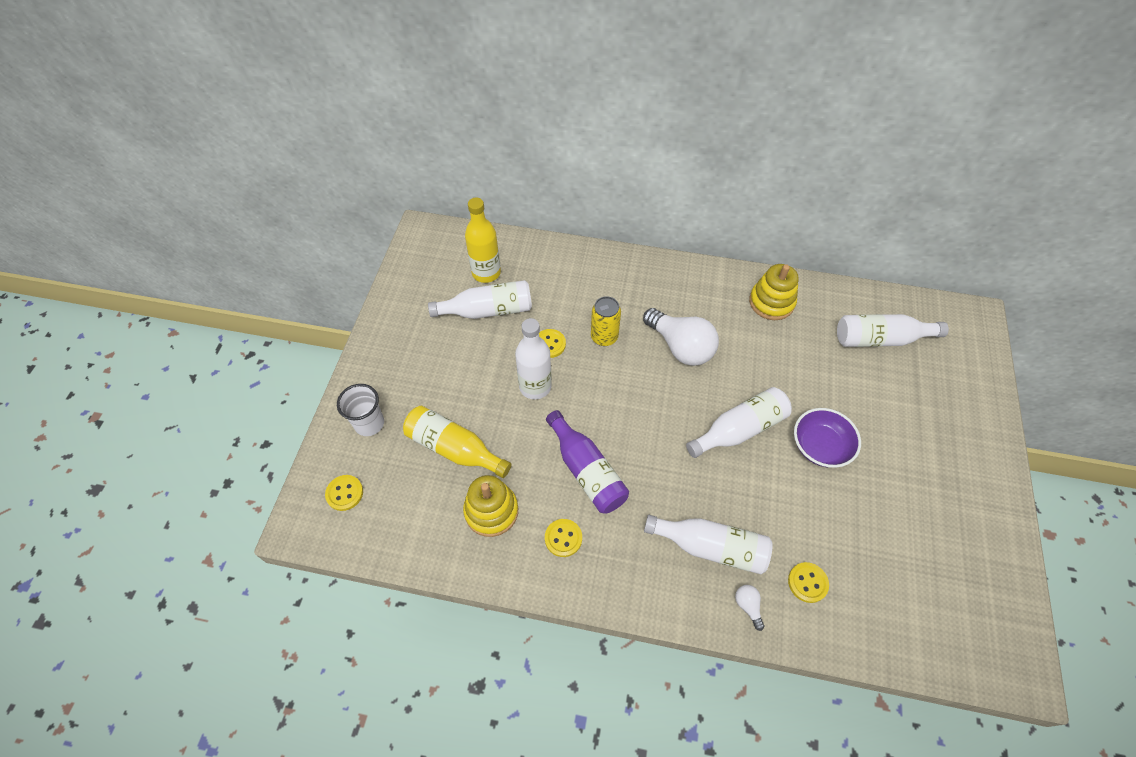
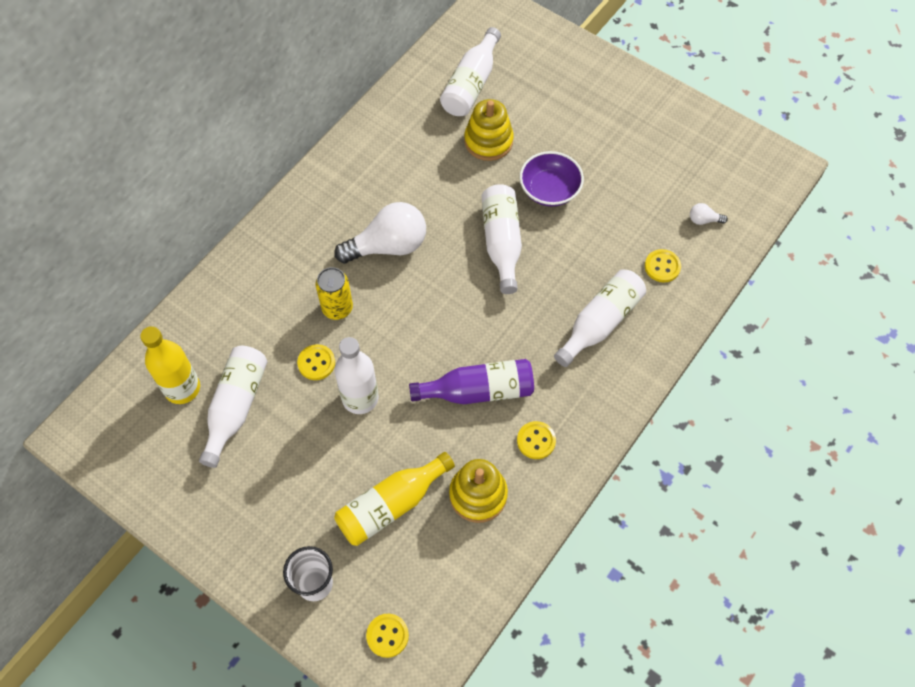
camera: 65 degrees left, 5 degrees up
white light bulb [735,585,765,631] -> white light bulb moved to [690,203,728,225]
yellow stacking toy [749,264,799,320] -> yellow stacking toy moved to [464,99,514,161]

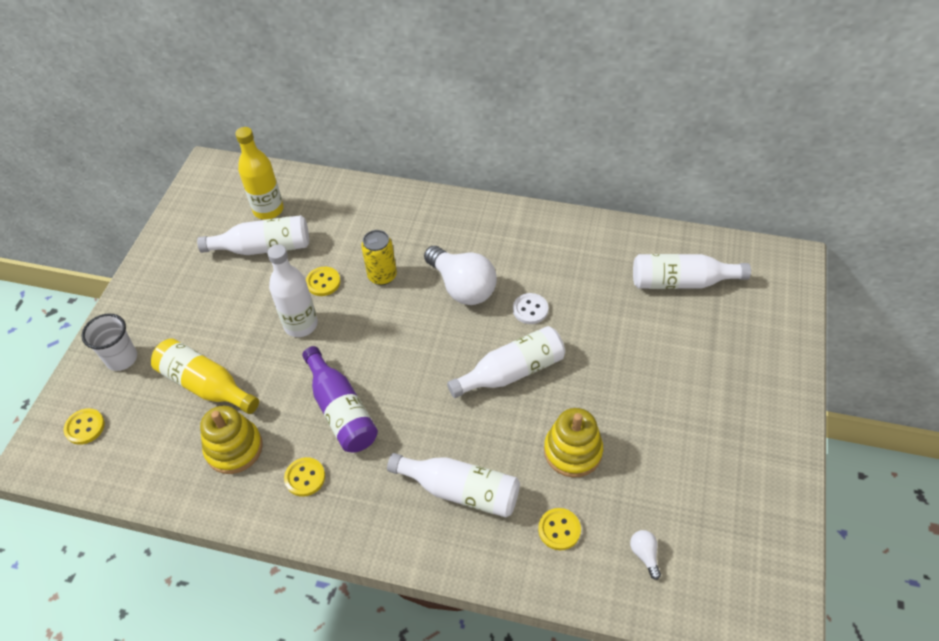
camera: 70 degrees right, 10 degrees down
yellow stacking toy [464,99,514,161] -> yellow stacking toy moved to [544,408,603,477]
purple bowl [520,151,584,207] -> none
none -> white button [513,293,548,324]

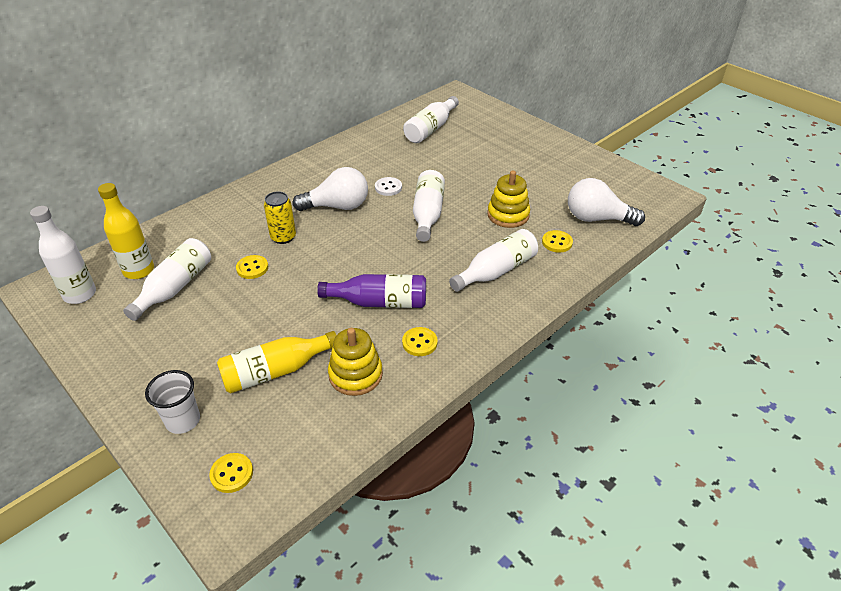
camera: 60 degrees left, 10 degrees down
white bottle [267,244,318,337] -> white bottle moved to [30,206,96,304]
white light bulb [630,530,661,580] -> white light bulb [568,178,645,226], size x2.40

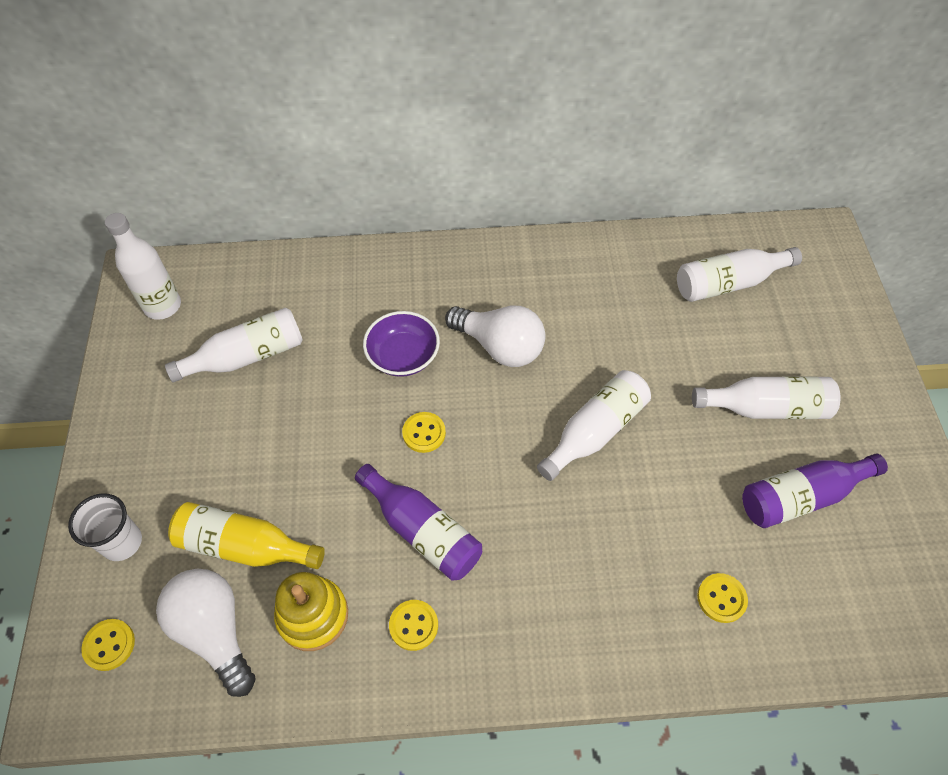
camera: 40 degrees right, 15 degrees up
yellow bottle [98,183,154,279] -> none
yellow button [236,255,268,279] -> yellow button moved to [402,412,446,453]
yellow can [264,191,296,244] -> purple bowl [363,311,440,377]
white button [375,177,402,196] -> none
white bottle [449,229,538,292] -> white bottle moved to [692,376,841,419]
yellow stacking toy [487,171,530,228] -> none
white light bulb [568,178,645,226] -> white light bulb moved to [156,569,256,697]
none -> purple bottle [742,454,888,528]

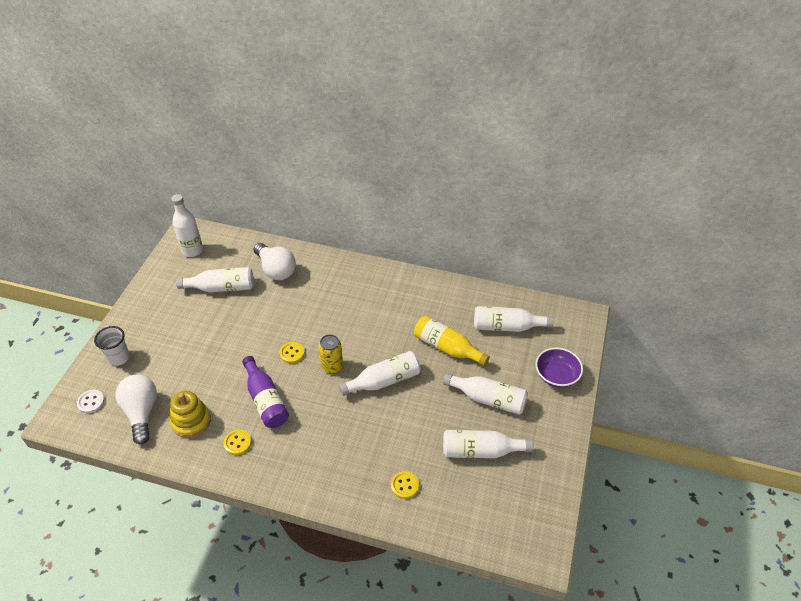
camera: 20 degrees right, 10 degrees down
yellow button [81,619,135,671] -> white button [77,390,105,413]
yellow bottle [168,502,325,569] -> yellow bottle moved to [414,316,490,366]
purple bowl [363,311,440,377] -> purple bowl moved to [536,347,583,388]
white light bulb [445,306,545,367] -> white light bulb moved to [254,243,296,280]
purple bottle [742,454,888,528] -> white bottle [443,430,533,458]
none -> yellow can [319,334,343,374]

